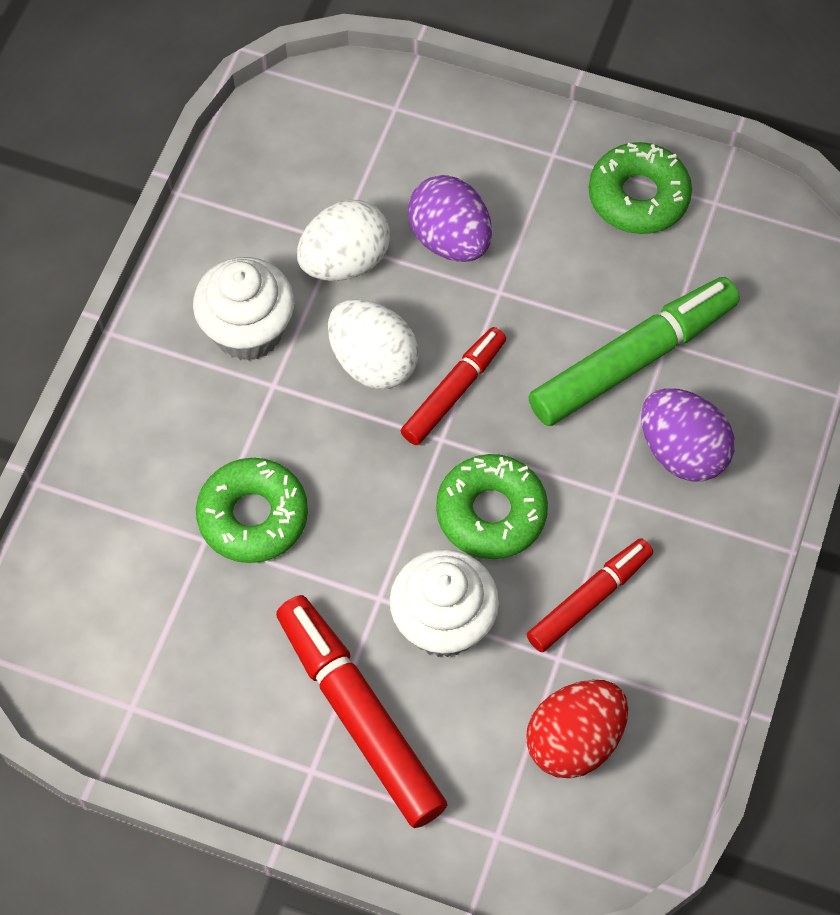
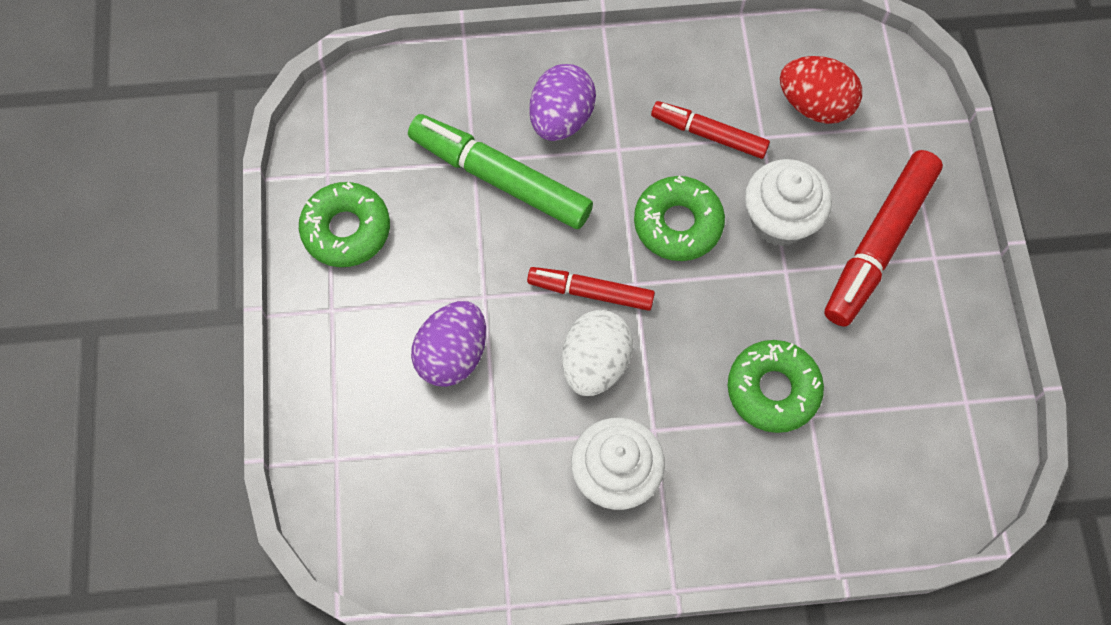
camera: 115 degrees left, 5 degrees up
white egg [297,200,390,281] -> none

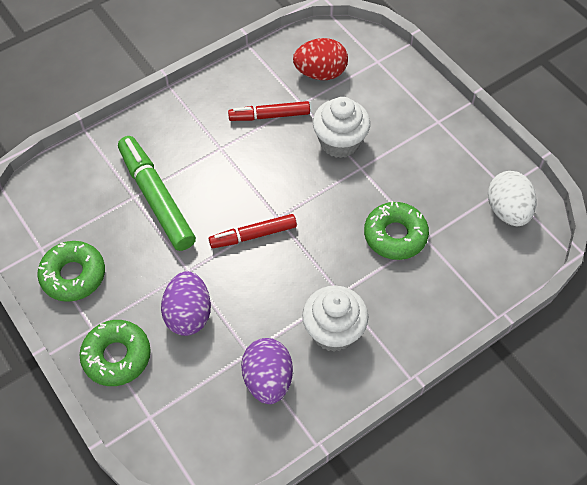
camera: 30 degrees left, 10 degrees down
green marker [408,114,593,229] -> green marker turned 60 degrees clockwise [118,136,196,251]
purple egg [529,64,596,141] -> purple egg moved to [241,338,293,404]
white egg [562,310,633,396] -> white egg moved to [488,171,537,226]
green donut [634,176,725,261] -> green donut moved to [80,320,151,386]
red marker [824,150,943,326] -> none

